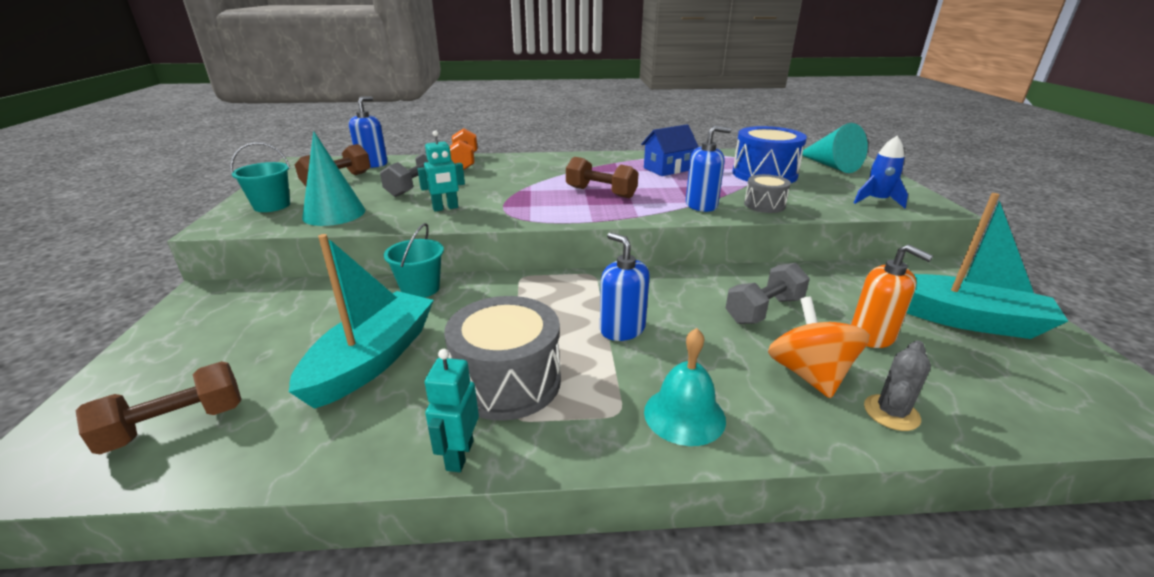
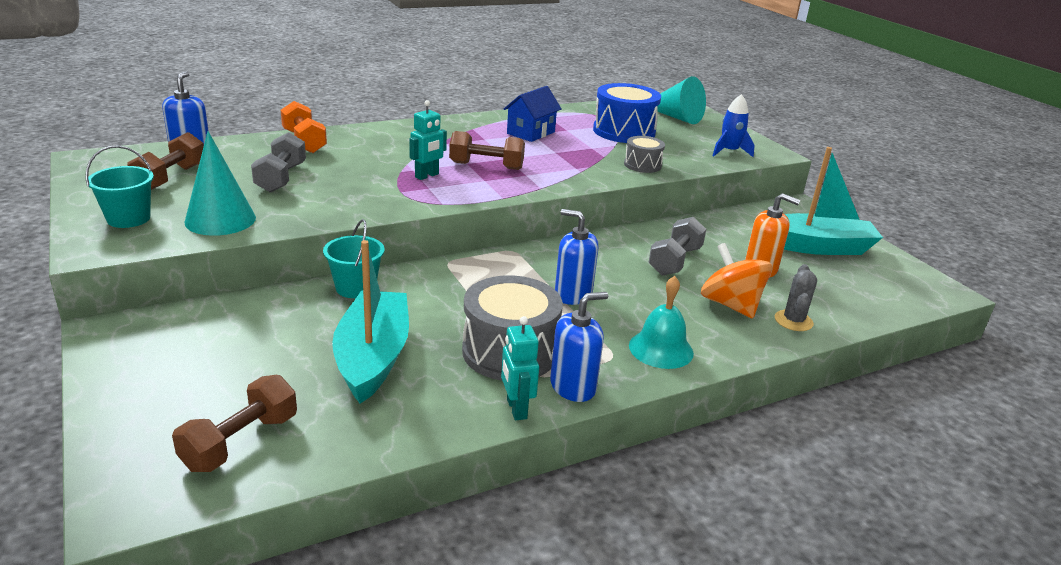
camera: 25 degrees left, 0 degrees up
turquoise robot [417,130,465,212] -> turquoise robot moved to [409,100,447,180]
blue soap dispenser [686,126,731,212] -> blue soap dispenser moved to [550,292,608,402]

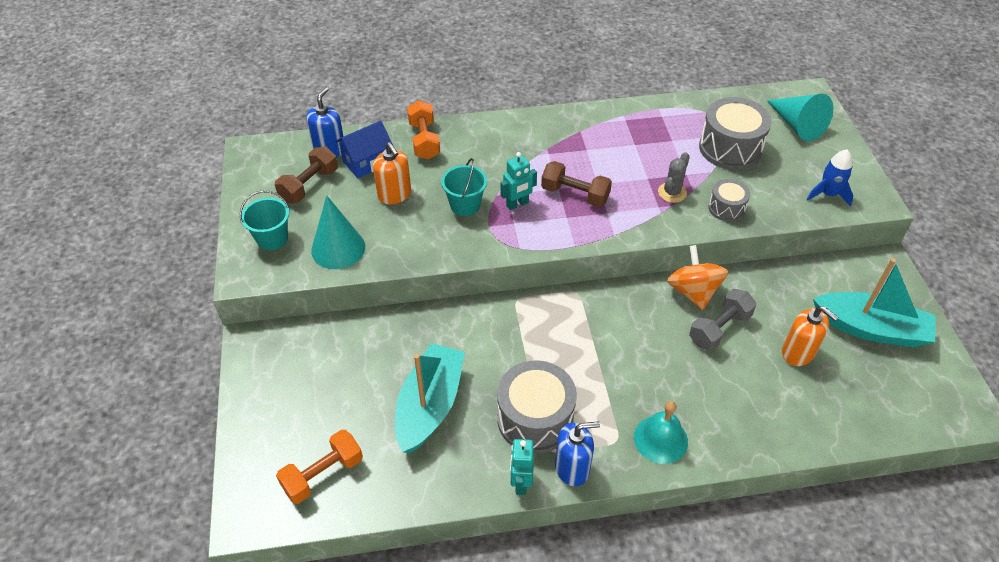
camera: 20 degrees right, 20 degrees up
brown dumbbell [172,375,297,472] -> orange dumbbell [276,430,363,504]
grey dumbbell [251,132,306,193] -> orange soap dispenser [373,142,411,205]
turquoise bucket [323,219,384,298] -> turquoise bucket moved to [441,158,487,216]
blue house [504,86,562,142] -> blue house moved to [335,121,393,178]
blue soap dispenser [555,209,598,305] -> none
blue drum [593,83,661,143] -> grey drum [699,97,772,170]
orange spinning top [701,243,772,319] -> orange spinning top moved to [667,245,728,310]
grey cactus [775,264,817,331] -> grey cactus moved to [658,152,690,203]

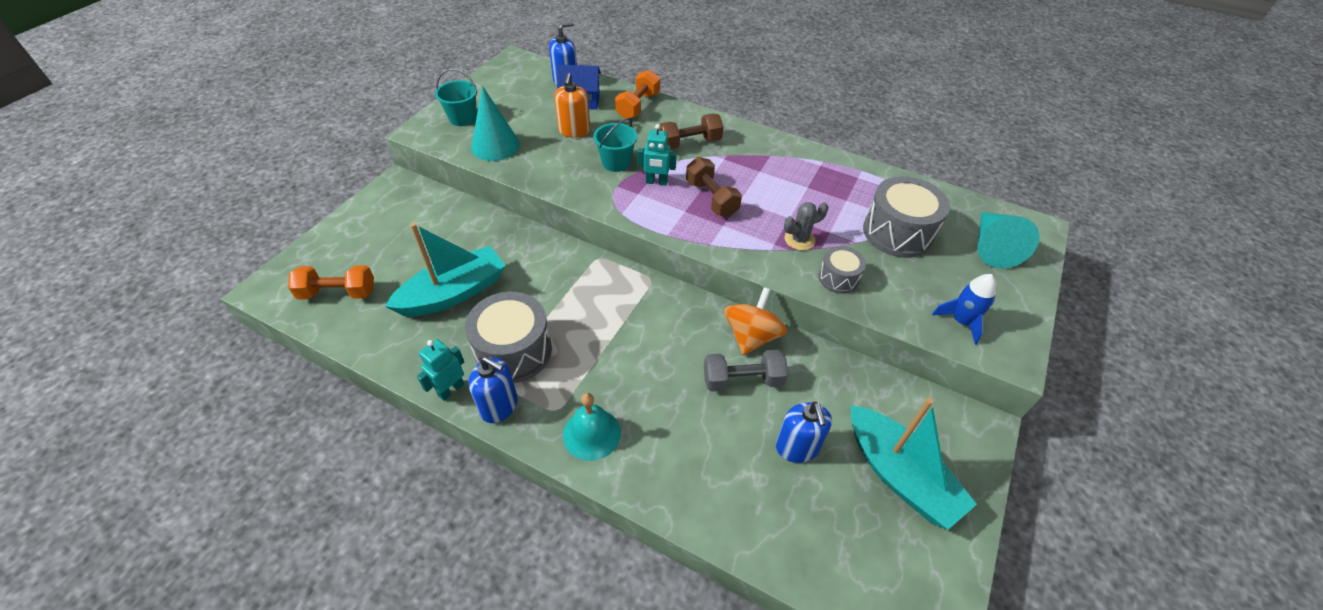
camera: 35 degrees right, 0 degrees up
brown dumbbell [275,147,338,203] -> brown dumbbell moved to [659,113,724,149]
orange soap dispenser [782,306,838,366] -> blue soap dispenser [776,402,832,463]

